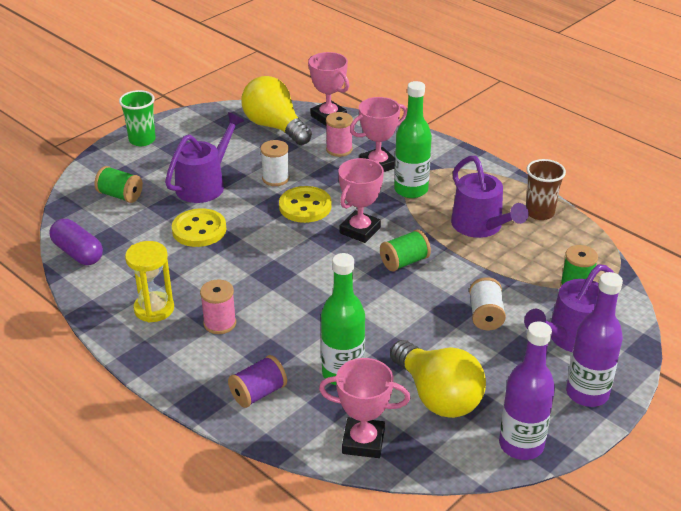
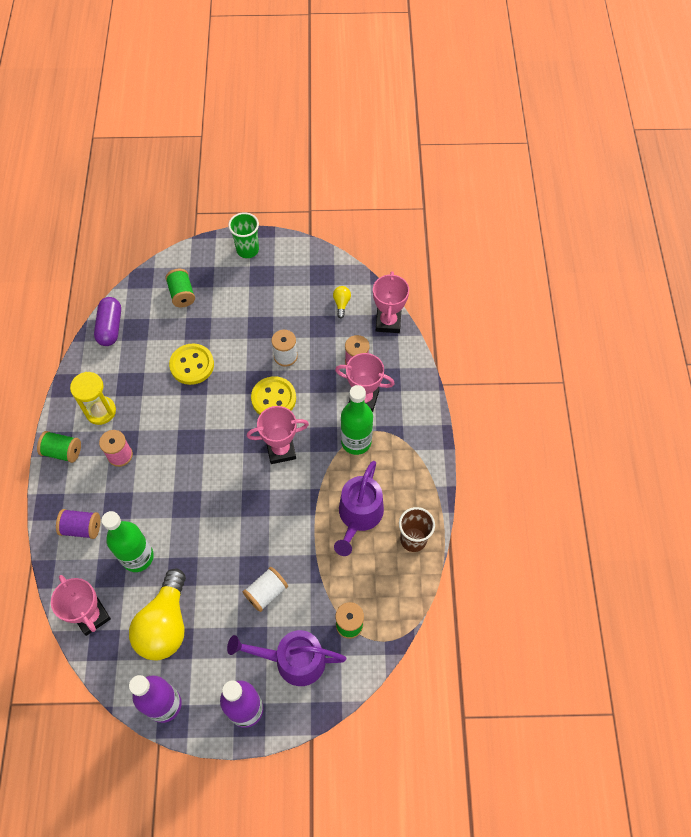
camera: 45 degrees right, 25 degrees up
purple watering can [165,112,244,203] -> none
yellow light bulb [241,76,312,145] -> yellow light bulb [333,286,351,318], size x0.41
green spool [380,230,431,272] -> green spool moved to [37,431,81,463]

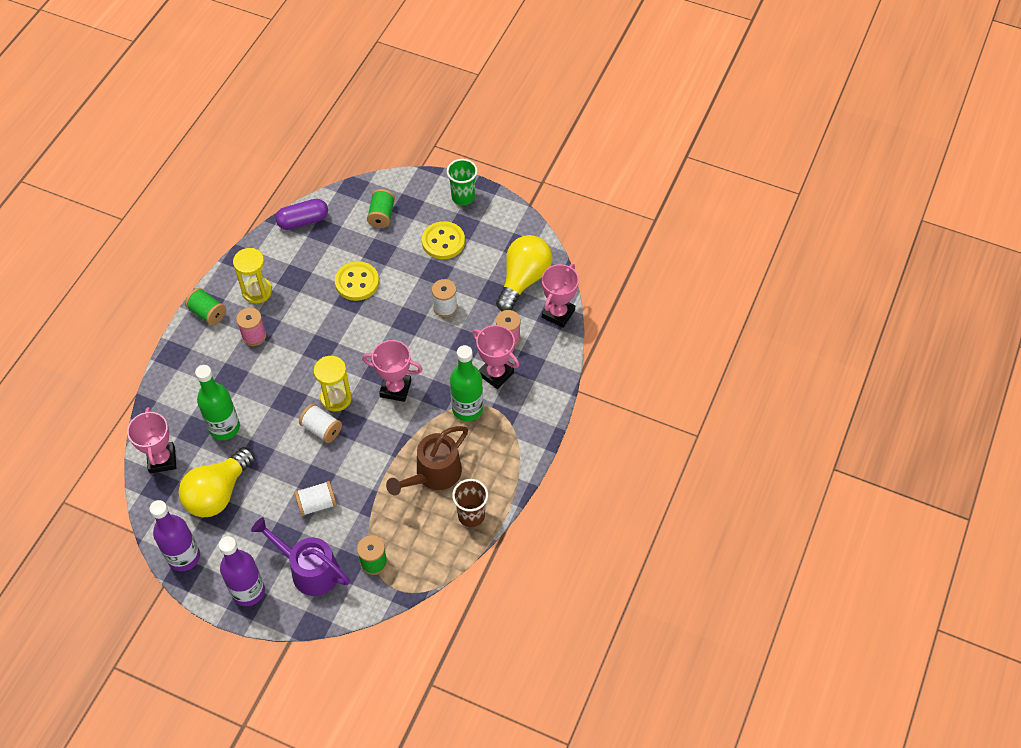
camera: 25 degrees right, 5 degrees down
purple spool [56,509,100,539] -> none
purple capsule [94,297,121,346] -> purple capsule turned 45 degrees clockwise [276,199,328,230]
yellow button [251,376,296,415] -> yellow button moved to [422,221,465,259]
yellow light bulb [333,286,351,318] -> yellow light bulb [496,235,552,311], size x2.45
purple watering can [334,461,384,556] -> brown watering can [386,426,468,496]
none -> white spool [299,404,342,443]
none -> yellow hourglass [314,356,352,412]

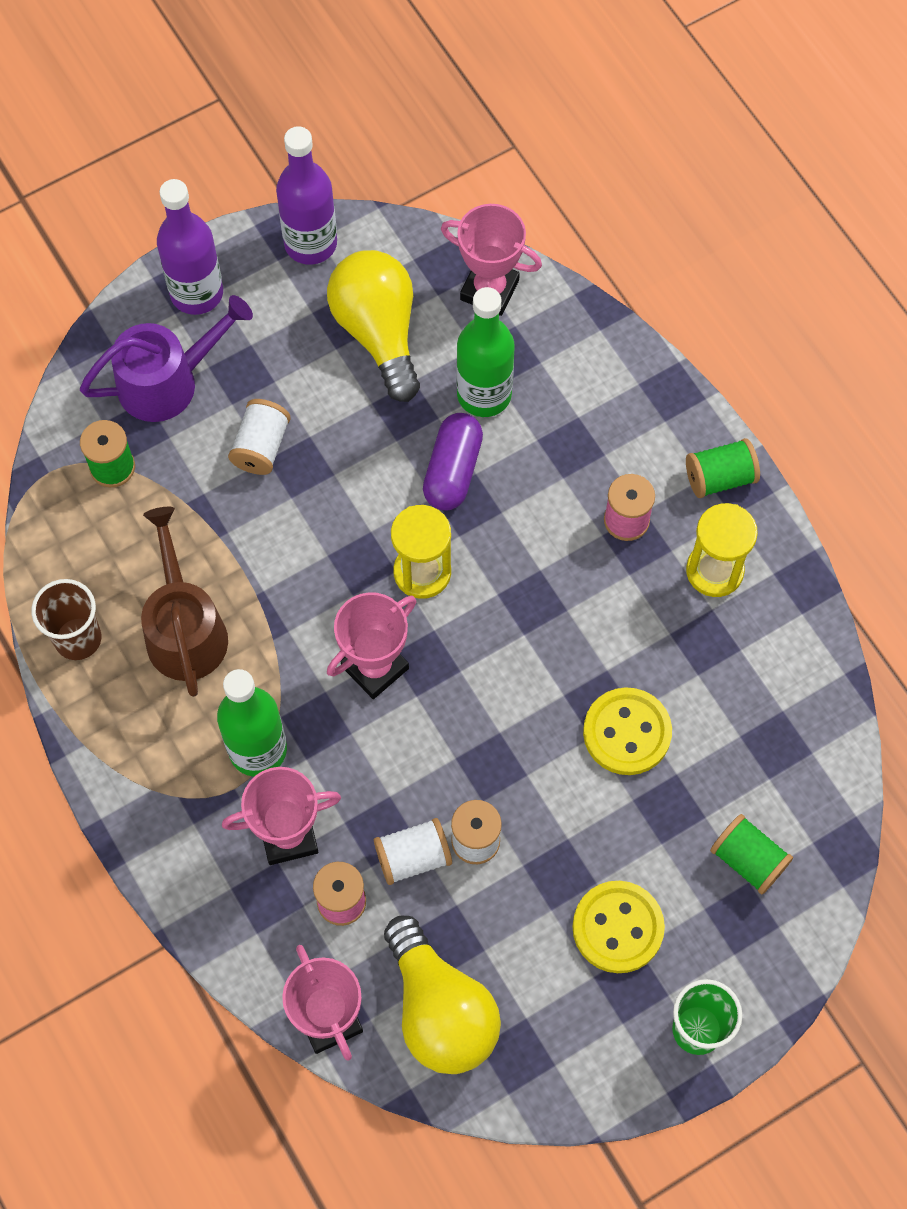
camera: 125 degrees right, 10 degrees up
purple capsule [276,199,328,230] -> purple capsule moved to [423,413,483,510]
white spool [299,404,342,443] -> white spool moved to [374,818,452,885]

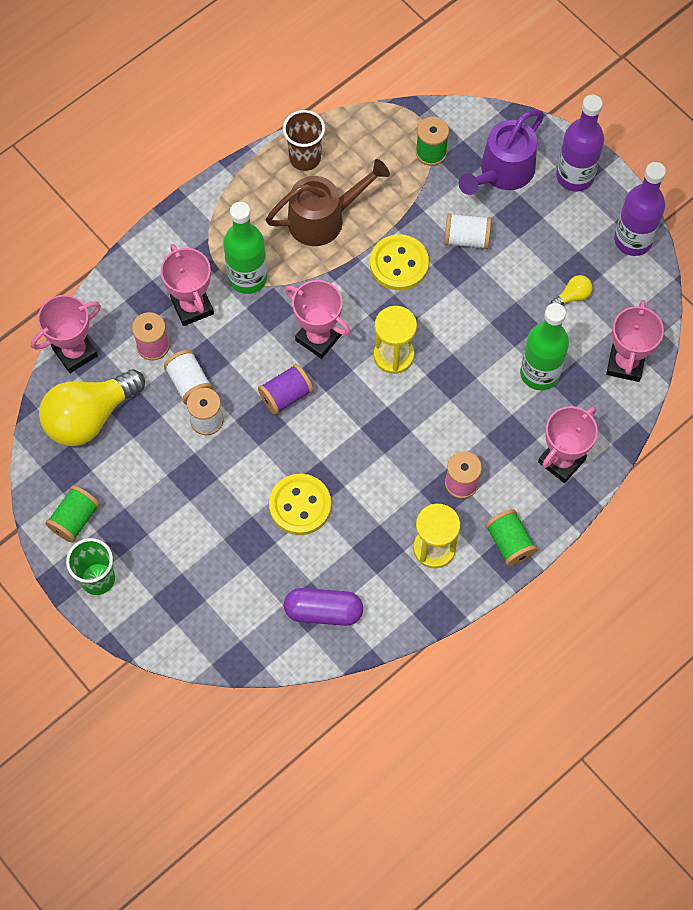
camera: 80 degrees right, 0 degrees up
purple watering can [79,295,253,422] -> purple watering can turned 75 degrees clockwise [459,110,544,195]
yellow light bulb [327,250,420,402] -> yellow light bulb [551,275,593,305], size x0.41
purple capsule [423,413,483,510] -> purple capsule moved to [284,588,363,626]
yellow button [572,881,665,973] -> yellow button moved to [370,234,429,291]
green spool [710,814,793,894] -> green spool moved to [45,486,100,542]
none -> purple spool [258,364,313,415]
none -> pink trophy [538,406,598,483]

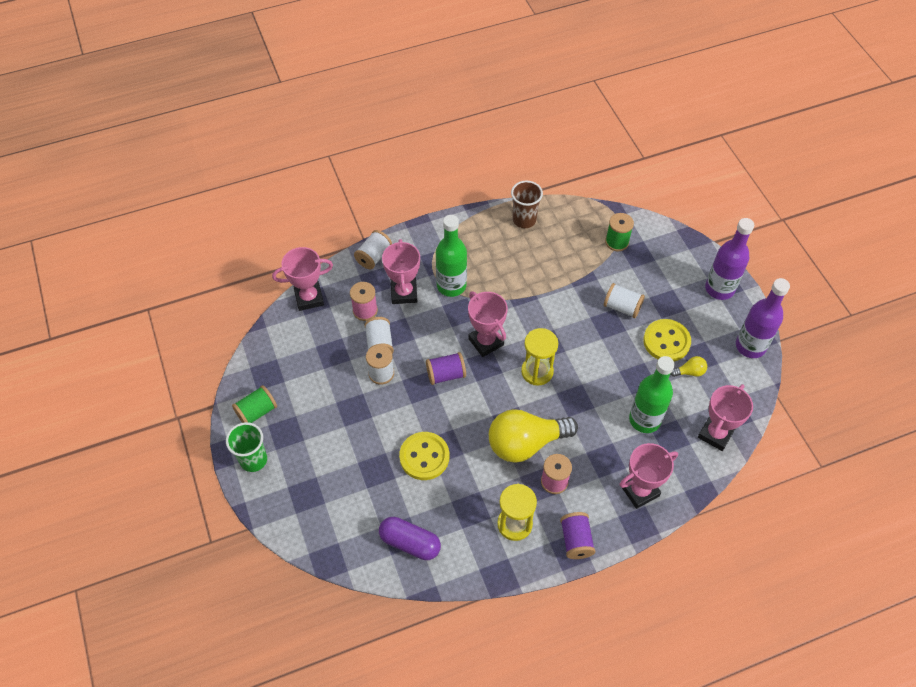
camera: 20 degrees right, 10 degrees down
yellow light bulb [39,369,145,446] -> yellow light bulb moved to [489,409,578,463]
brown watering can [266,159,390,246] -> none
yellow button [370,234,429,291] -> yellow button moved to [643,319,691,361]
purple watering can [459,110,544,195] -> none
green spool [485,509,537,566] -> purple spool [560,512,595,559]
none -> white spool [354,230,392,270]

